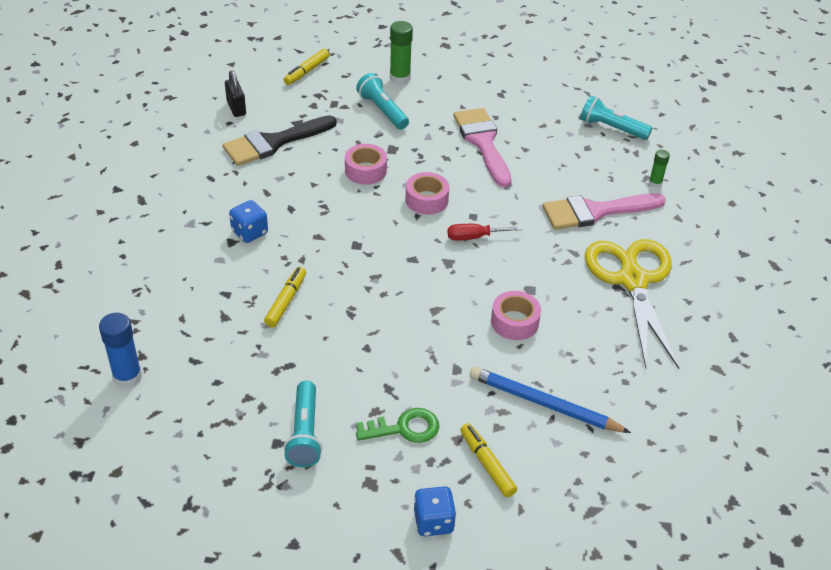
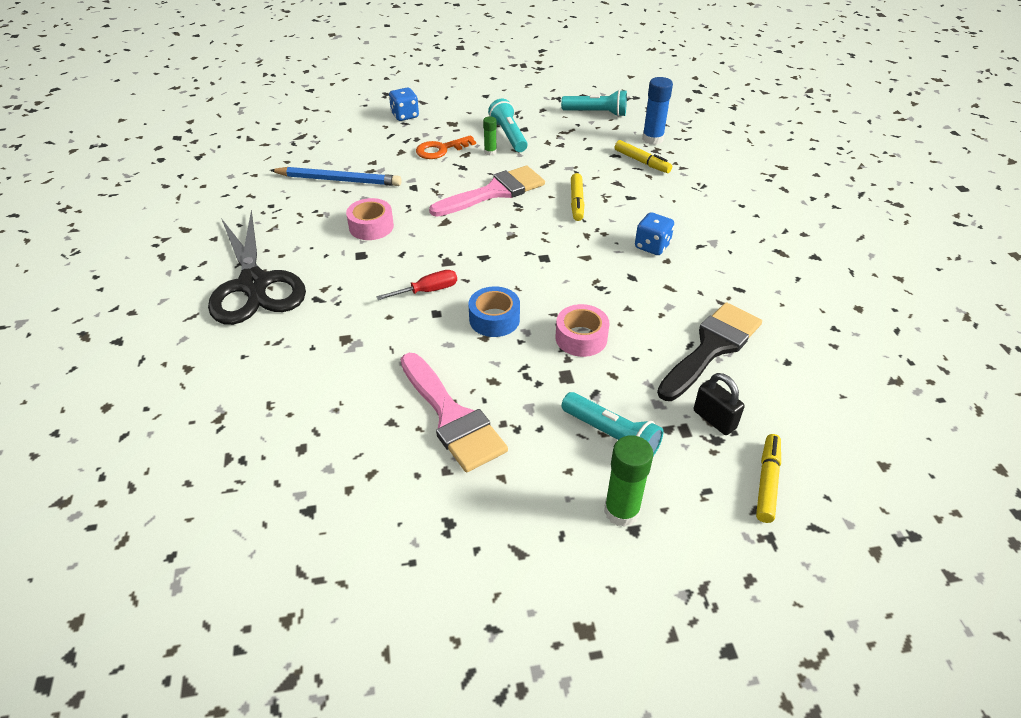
camera: 165 degrees right, 0 degrees up
black padlock [225,70,246,117] -> black padlock moved to [694,373,744,435]
green key [356,408,439,443] -> orange key [416,135,476,159]
pink tape [405,172,449,215] -> blue tape [468,286,520,337]
yellow marker [460,423,517,497] -> yellow marker moved to [615,140,672,173]
pink brush [542,193,666,230] -> pink brush moved to [429,165,545,217]
turquoise flashlight [580,95,652,140] -> turquoise flashlight moved to [561,89,627,117]
yellow scissors [585,239,679,369] -> black scissors [208,210,306,325]
green glue stick [649,150,670,188] -> green glue stick moved to [483,116,497,156]

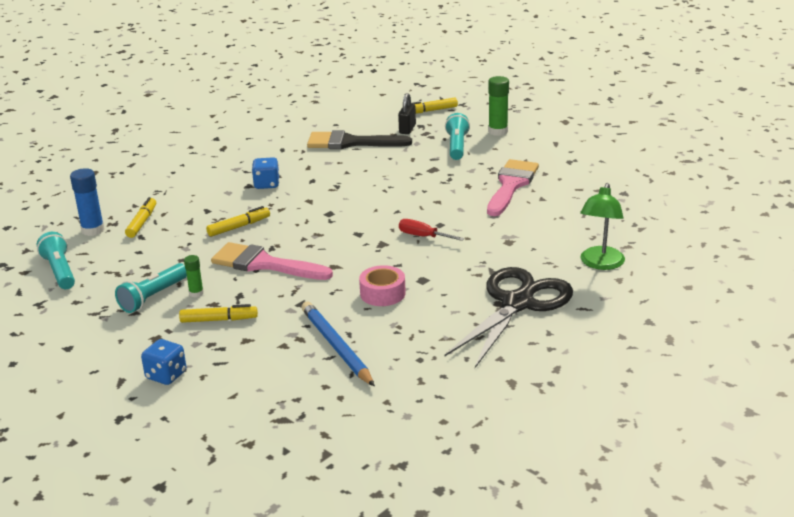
camera: 125 degrees left, 15 degrees down
orange key [416,135,476,159] -> yellow marker [179,304,258,323]
blue tape [468,286,520,337] -> none
pink tape [556,304,609,357] -> none
none -> green lamp [580,183,625,270]

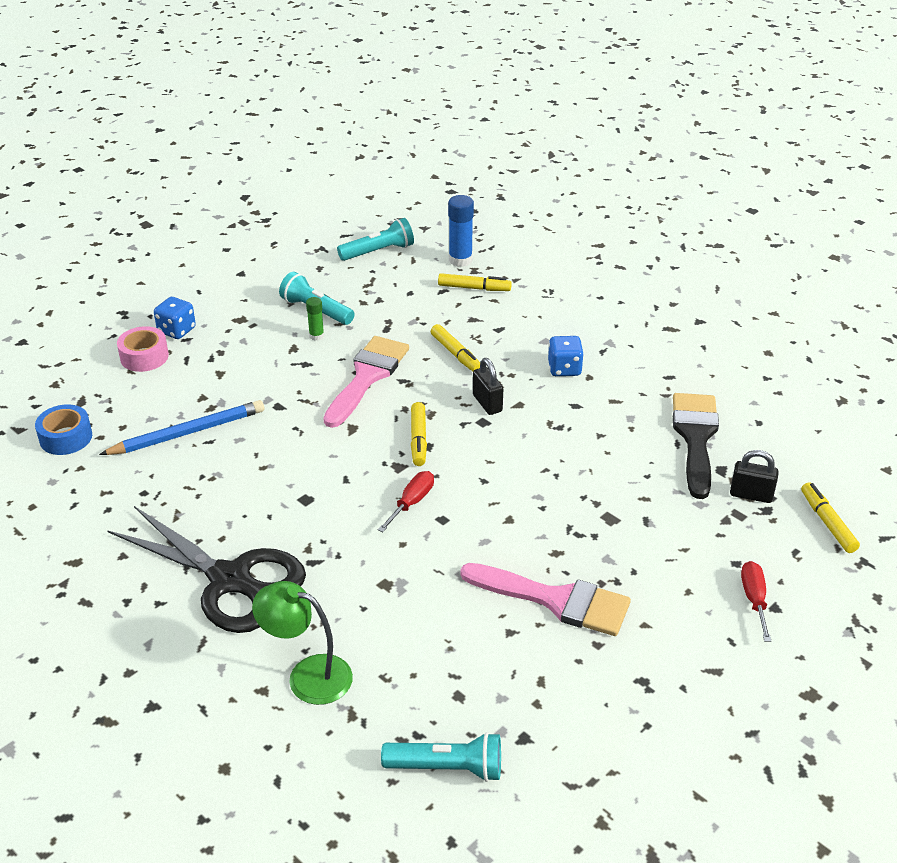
camera: 90 degrees right, 10 degrees up
yellow marker [179,304,258,323] -> yellow marker moved to [411,402,427,466]
pink tape [359,265,406,306] -> pink tape moved to [117,326,169,372]
turquoise flashlight [445,113,470,160] -> turquoise flashlight moved to [381,732,501,782]
green glue stick [488,76,509,136] -> red screwdriver [741,561,771,642]
none -> blue tape [35,404,92,455]
none -> black padlock [473,358,503,415]

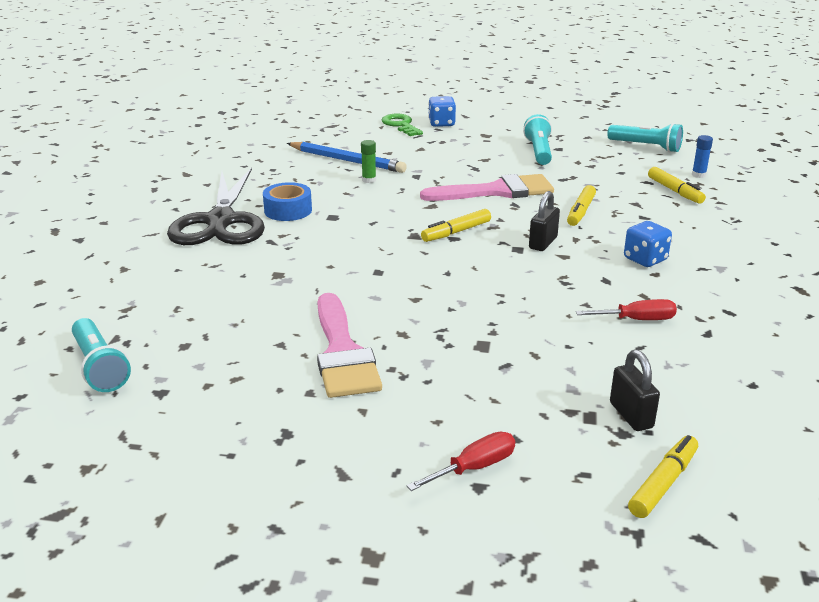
camera: 55 degrees right, 10 degrees down
blue tape [35,404,92,455] -> blue tape moved to [263,182,312,221]
pink tape [117,326,169,372] -> green key [382,114,423,136]
green lamp [252,581,353,705] -> none
green glue stick [306,297,324,340] -> green glue stick moved to [361,140,376,183]
red screwdriver [378,471,434,532] -> red screwdriver moved to [576,299,677,320]
blue glue stick [448,195,474,267] -> blue glue stick [692,135,713,178], size x0.58
black brush [673,393,719,499] -> none

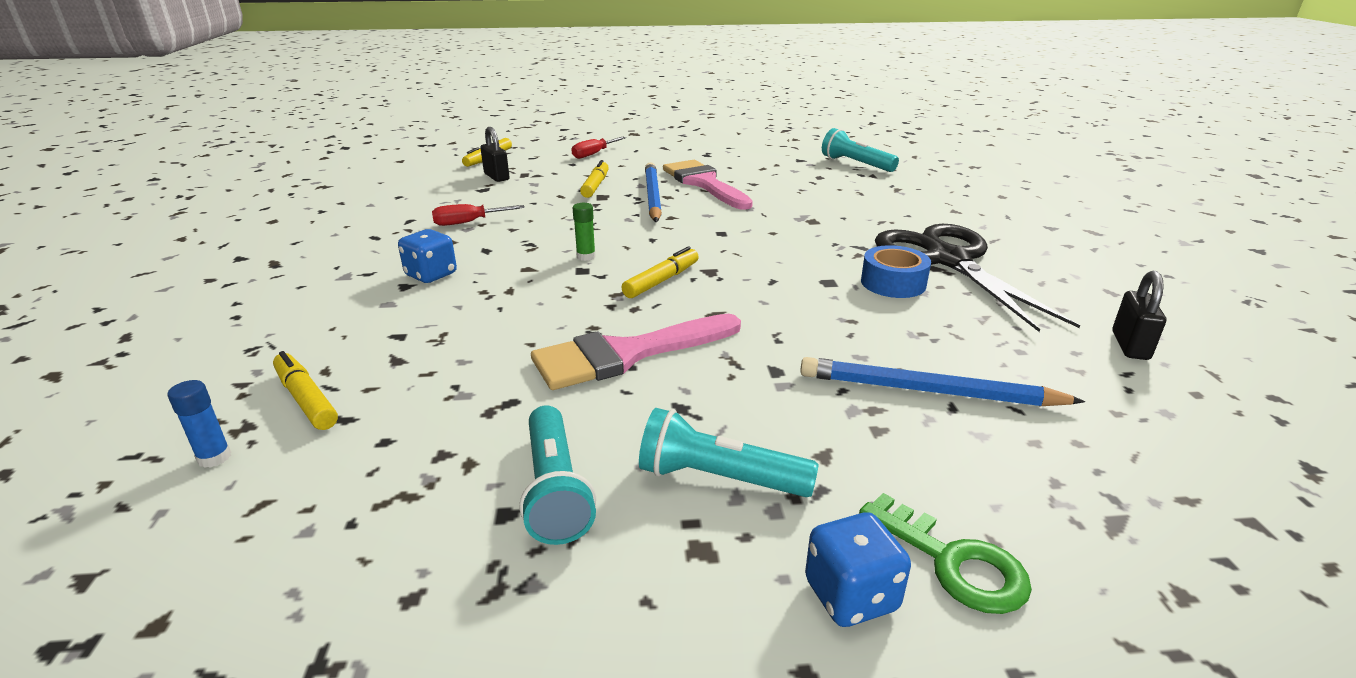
camera: 165 degrees right, 0 degrees up
green glue stick [361,140,376,183] -> green glue stick moved to [573,203,596,261]
black padlock [529,191,560,251] -> black padlock moved to [1112,271,1166,360]
yellow marker [567,185,596,226] -> yellow marker moved to [580,160,609,198]
turquoise flashlight [607,123,683,152] -> turquoise flashlight moved to [639,408,819,497]
none -> blue pencil [645,162,662,222]

